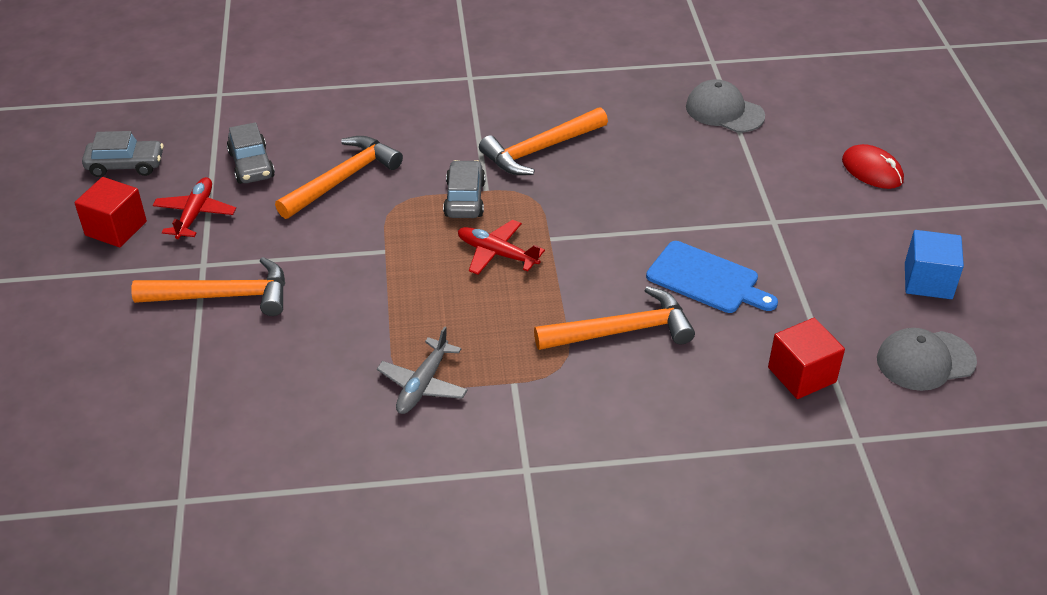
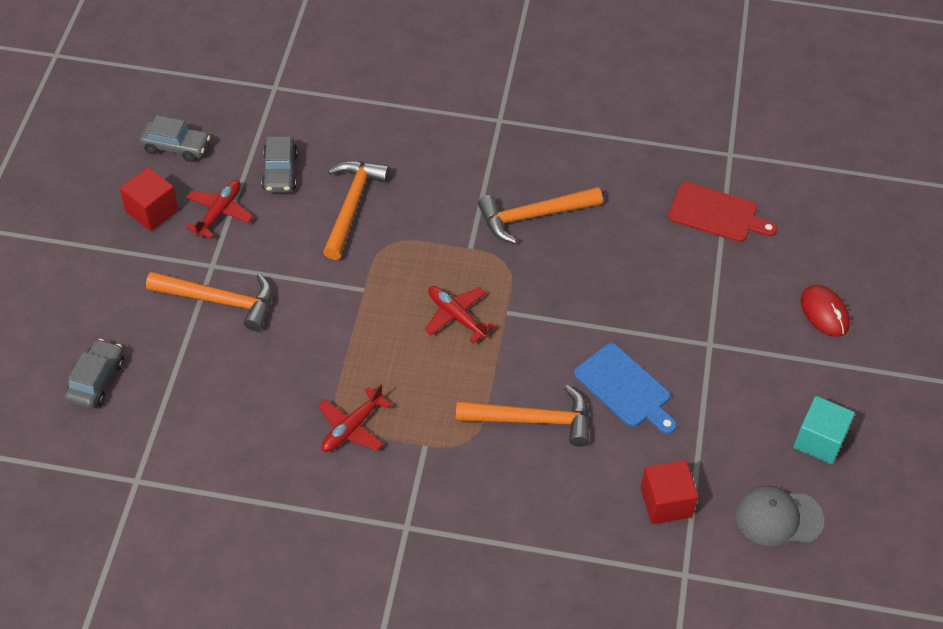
camera: 15 degrees right, 10 degrees up
orange hammer [275,136,403,219] -> orange hammer turned 45 degrees counterclockwise [323,161,390,260]
grey plane [377,326,468,414] -> red plane [318,384,392,452]
grey car [443,160,485,218] -> grey car moved to [65,339,124,409]
grey cap [686,79,765,132] -> red cutting board [668,182,777,242]
blue cube [905,230,964,299] -> turquoise cube [793,396,855,465]

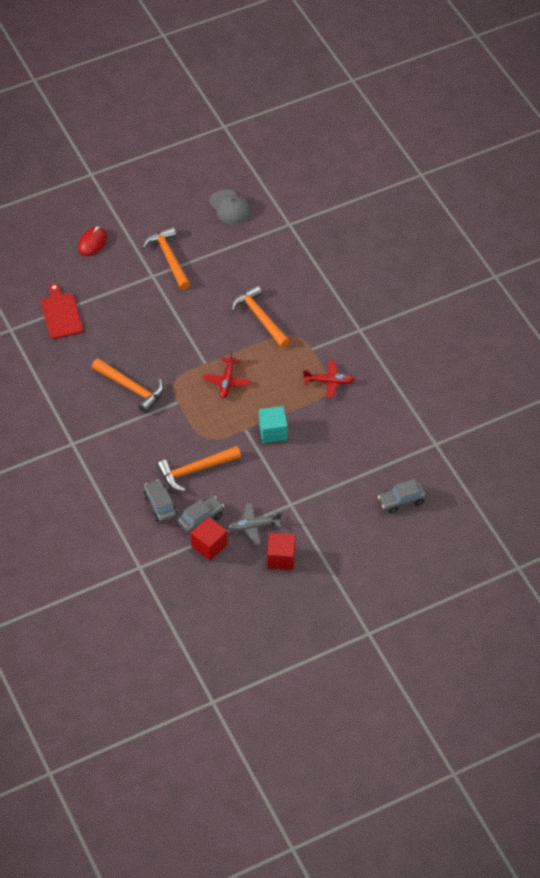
camera: 125 degrees left, 0 degrees up
grey car [140,115,210,162] -> grey car moved to [143,480,177,523]
orange hammer [146,271,273,331] -> orange hammer moved to [142,226,191,290]
red plane [186,180,253,238] -> grey plane [228,503,282,545]
blue cutting board [574,343,677,434] -> none
red cube [640,460,698,524] -> red cube moved to [191,517,228,561]
turquoise cube [793,396,855,465] -> turquoise cube moved to [259,406,288,444]

